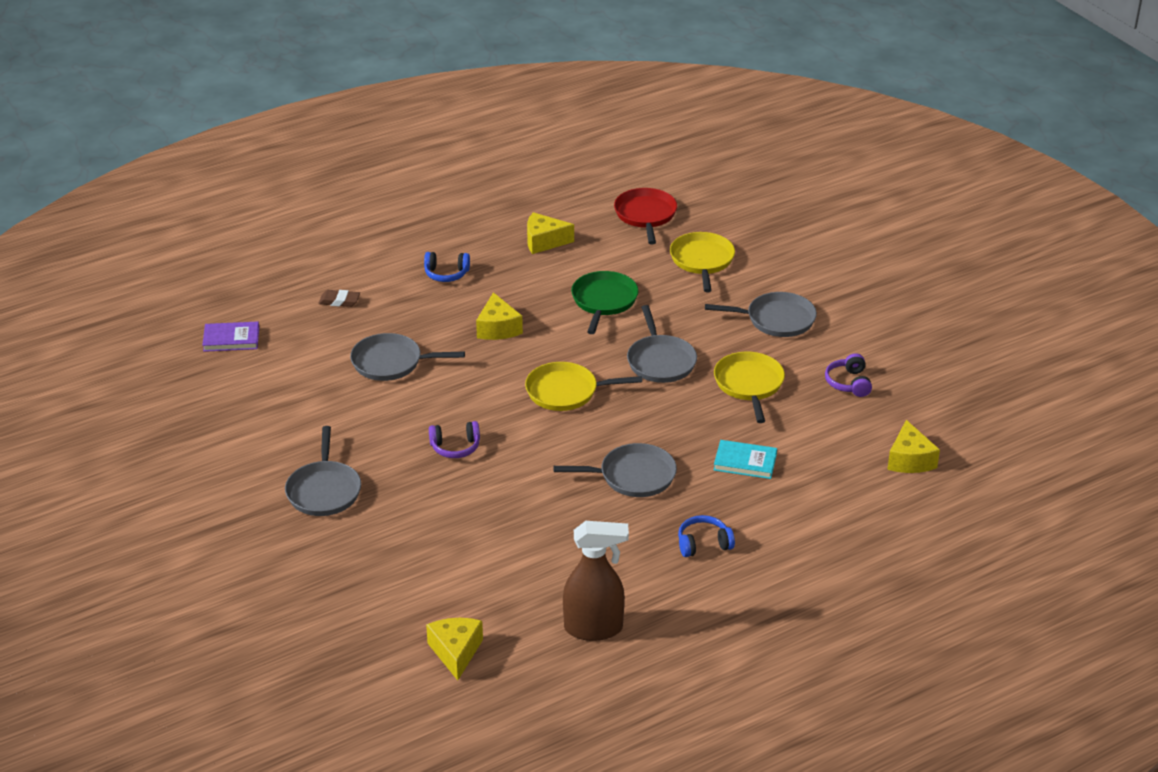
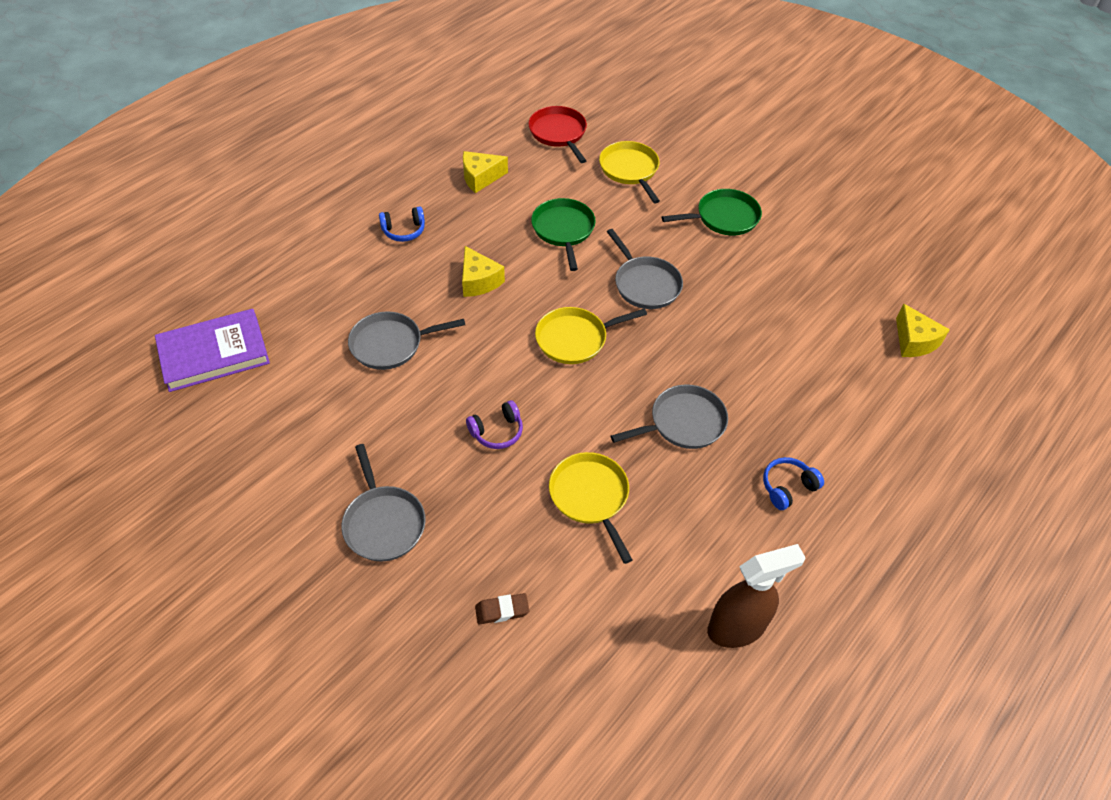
camera: 20 degrees left, 15 degrees up
purple book [202,322,259,352] -> purple book [155,309,270,392], size x1.74
brown eraser [318,290,360,307] -> brown eraser moved to [475,593,529,625]
yellow cheese [426,618,483,680] -> none
grey pan [705,292,817,337] -> green pan [662,189,762,235]
yellow pan [714,352,785,423] -> yellow pan moved to [549,452,632,564]
turquoise book [714,440,777,479] -> none
purple headphones [825,353,872,397] -> none

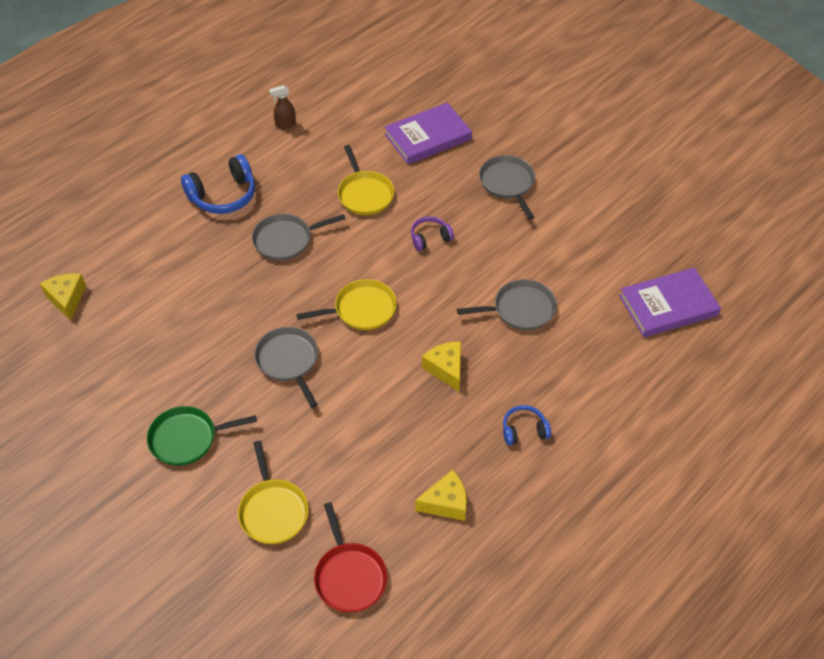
camera: 175 degrees left, 0 degrees up
brown eraser [475,593,529,625] -> purple book [384,102,472,164]
green pan [531,198,596,271] -> none
brown spray bottle [707,544,806,648] -> brown spray bottle [269,85,296,129], size x0.54
blue headphones [763,457,824,510] -> blue headphones [181,154,255,214], size x1.76

